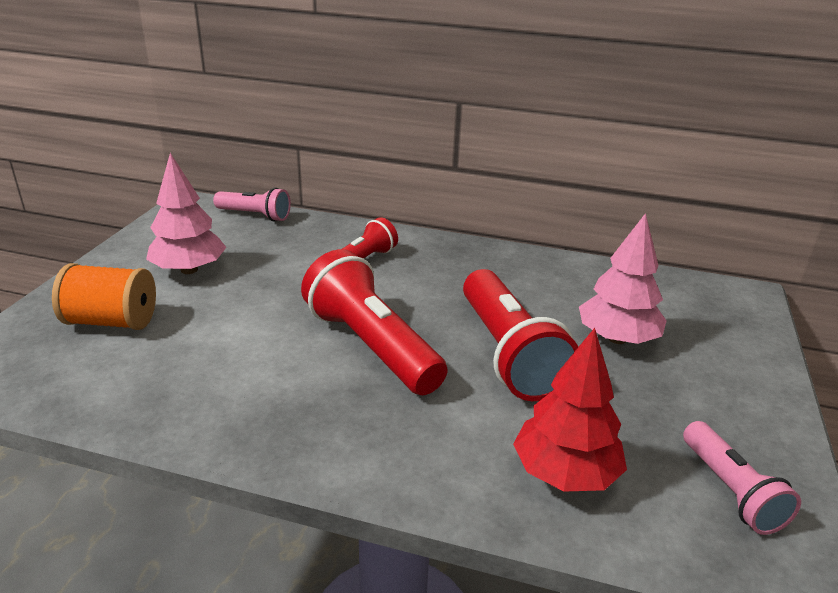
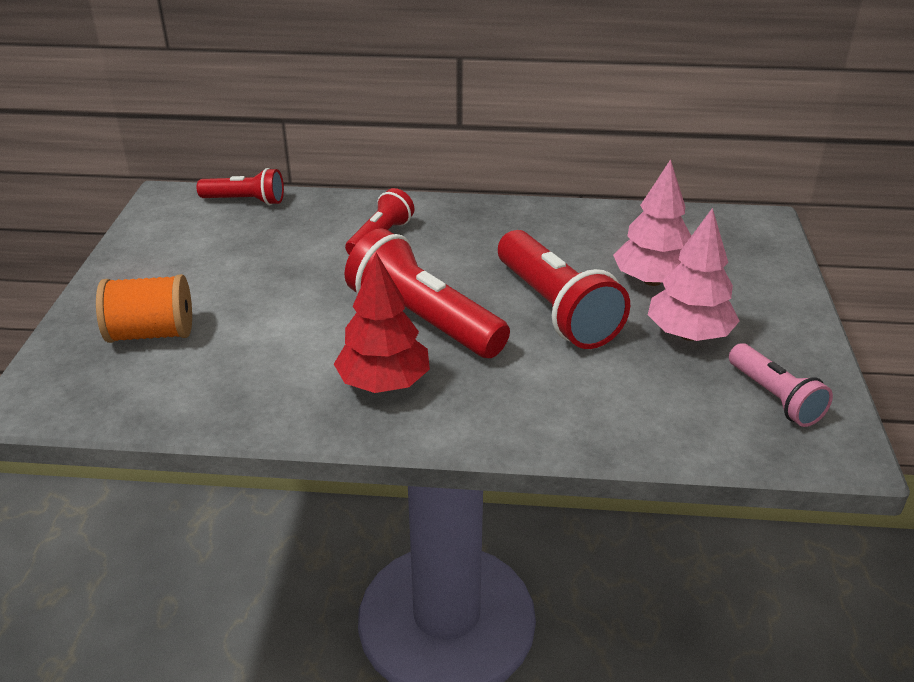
camera: 10 degrees left, 5 degrees up
pink tree [146,153,227,274] -> pink tree moved to [648,208,740,341]
pink flashlight [213,187,291,222] -> red flashlight [197,168,284,205]
red tree [513,328,627,492] -> red tree moved to [334,253,430,393]

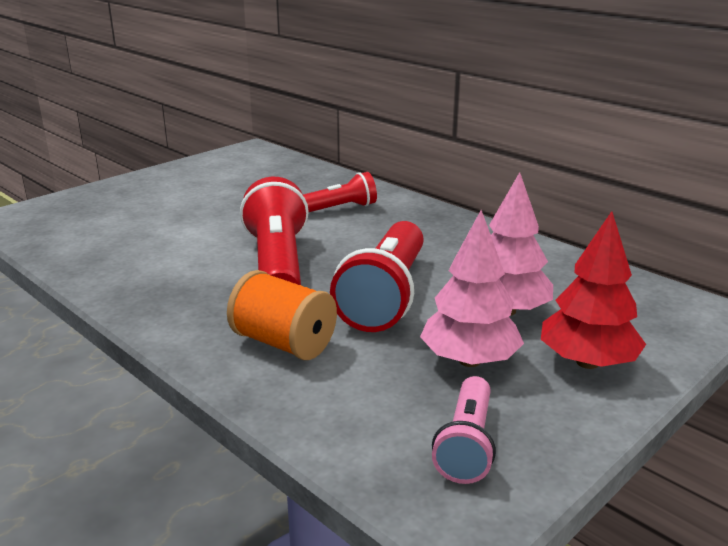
camera: 40 degrees right, 10 degrees down
orange spool [96,274,192,343] -> orange spool moved to [227,270,337,360]
red flashlight [197,168,284,205] -> none
red tree [334,253,430,393] -> red tree moved to [541,211,646,369]

